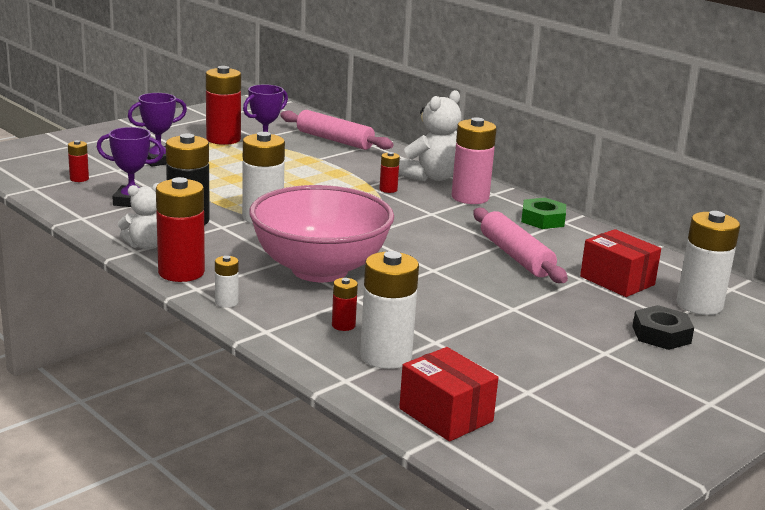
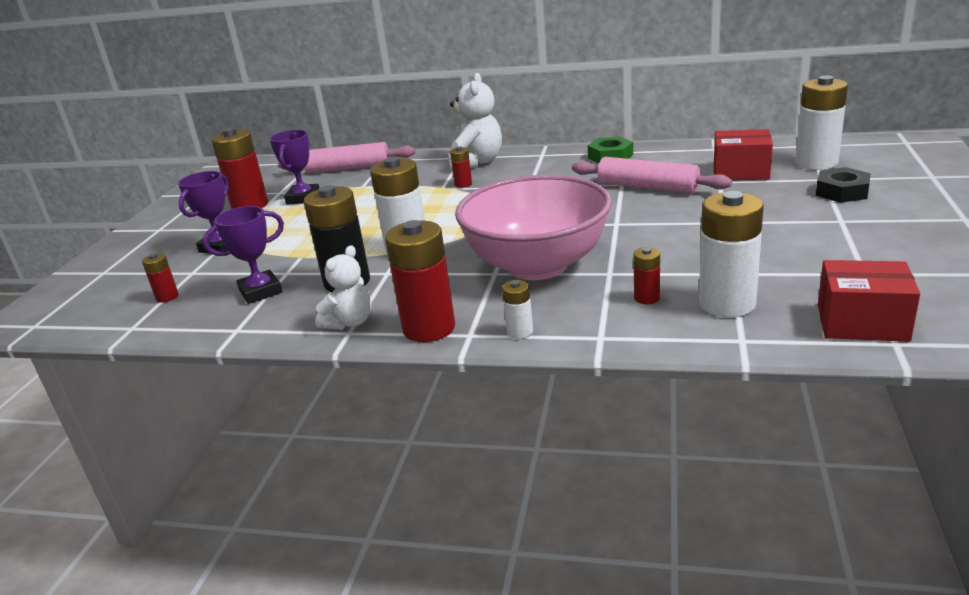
camera: 30 degrees left, 5 degrees up
pink battery [452,117,497,204] -> none

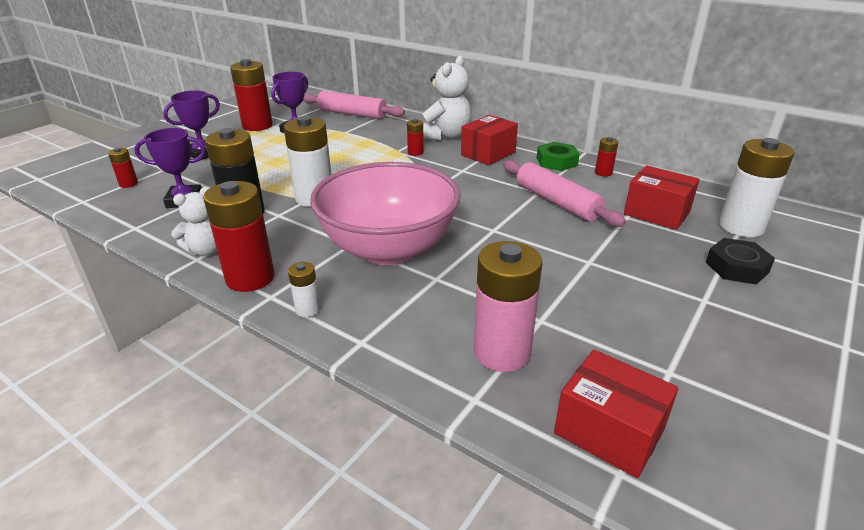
camera: 20 degrees right, 5 degrees up
red battery [633,247,660,304] -> red battery moved to [595,137,618,177]
white battery [699,191,764,317] -> pink battery [474,241,542,372]
none -> red box [461,115,518,165]

